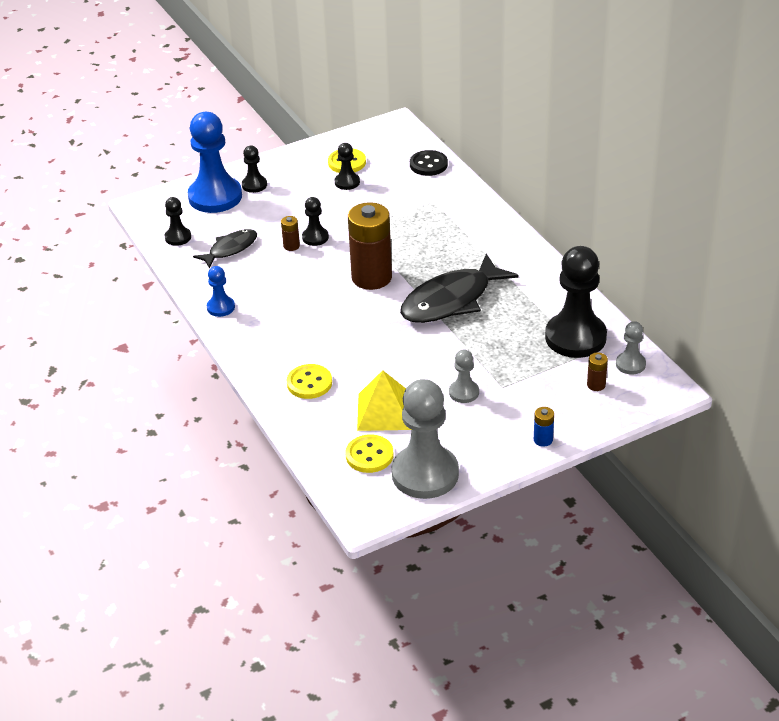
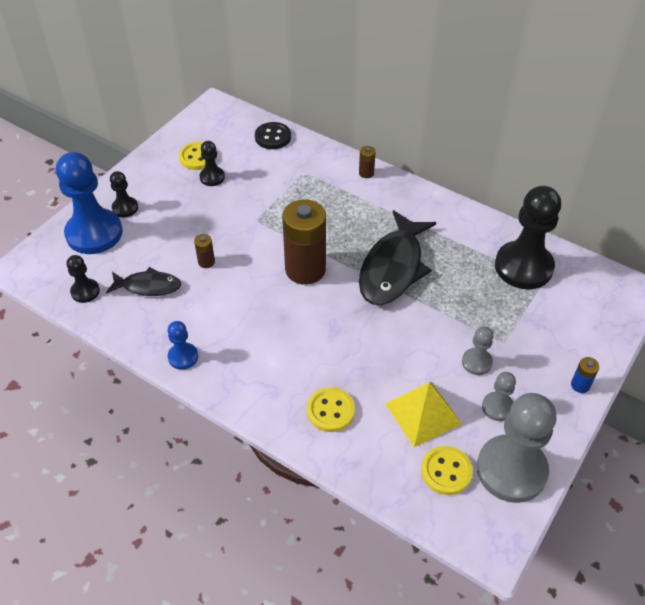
camera: 30 degrees left, 10 degrees up
black fish [193,229,257,269] -> black fish turned 75 degrees clockwise [106,267,181,296]
black pawn [302,197,329,246] -> none
brown battery [587,352,608,391] -> brown battery moved to [359,146,376,178]
grey pawn [616,321,646,374] -> grey pawn moved to [482,372,516,421]

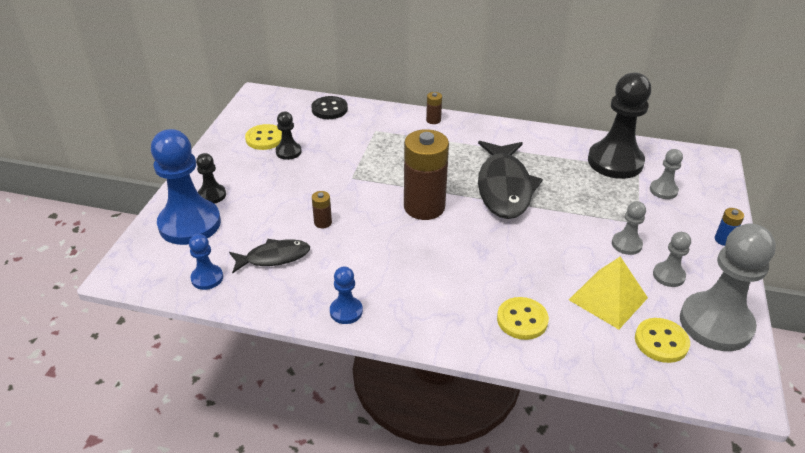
camera: 20 degrees left, 10 degrees down
black pawn [66,255,100,303] -> blue pawn [189,234,223,290]
none -> grey pawn [650,149,683,199]

